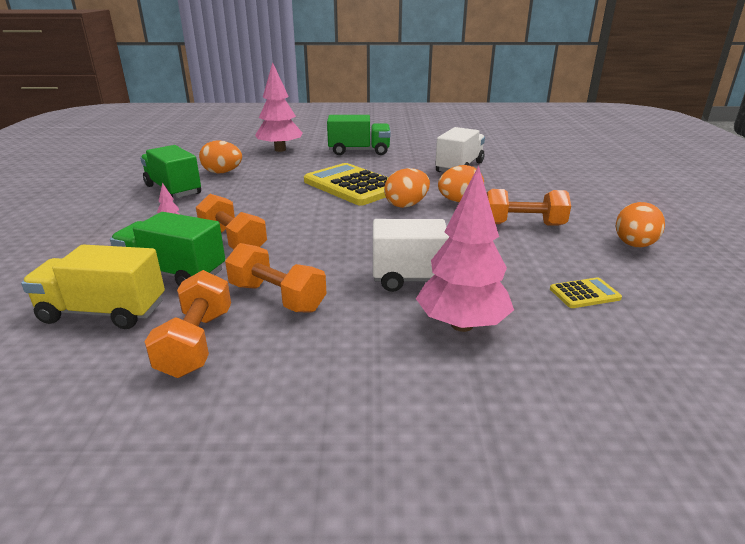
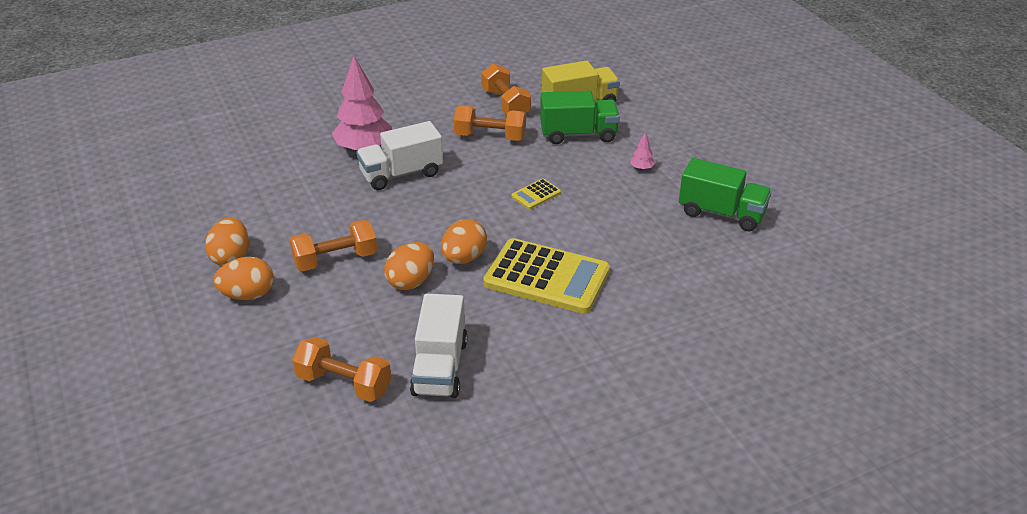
camera: 155 degrees right, 10 degrees up
orange dumbbell [196,194,267,249] -> orange dumbbell moved to [292,337,391,402]
orange egg [199,140,242,173] -> orange egg moved to [213,257,274,300]
pink tree [255,62,302,152] -> none
green truck [327,115,391,155] -> none
yellow calculator [550,277,622,308] -> yellow calculator moved to [511,178,561,209]

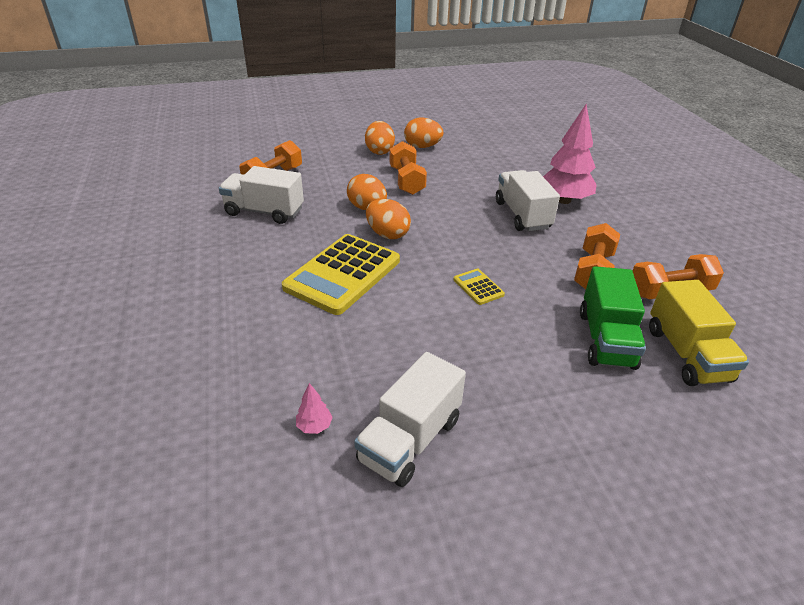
camera: 100 degrees right, 0 degrees up
pink tree [630,132,655,170] -> pink tree moved to [296,383,333,434]
green truck [679,158,772,231] -> white truck [354,352,466,487]

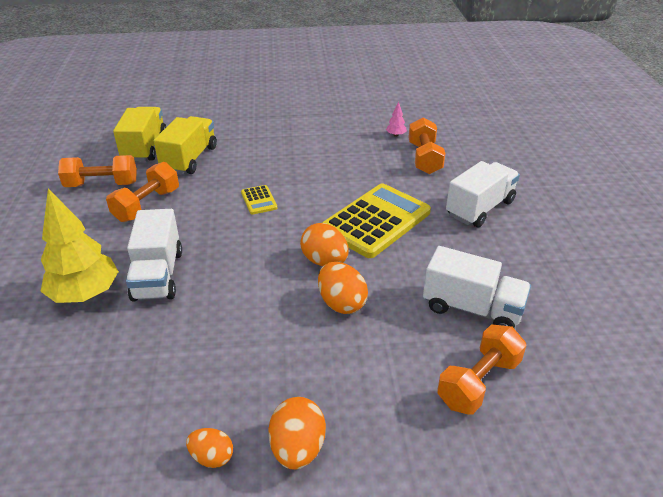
camera: 170 degrees left, 0 degrees up
white truck [354,352,466,487] -> white truck moved to [446,161,520,227]
orange dumbbell [390,141,427,195] -> orange dumbbell moved to [408,117,446,174]
orange egg [404,118,443,148] -> orange egg [186,428,233,468], size x0.64
pink tree [543,104,597,204] -> yellow tree [40,189,119,303]
green truck [580,266,646,370] -> yellow truck [154,116,217,174]

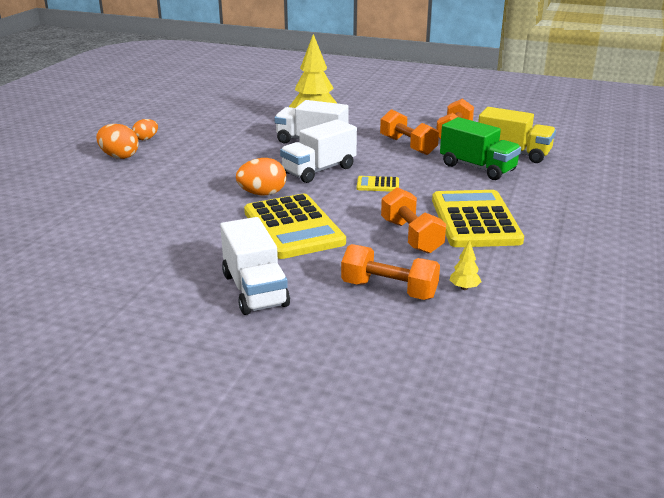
camera: 115 degrees right, 10 degrees down
yellow truck [154,116,217,174] -> green truck [440,117,521,180]
orange egg [318,262,368,314] -> none
pink tree [386,101,407,137] -> yellow tree [450,239,481,290]
white truck [423,246,531,328] -> white truck moved to [280,119,357,183]
orange dumbbell [437,324,527,415] -> orange dumbbell moved to [381,187,446,254]
none -> yellow calculator [432,190,524,247]

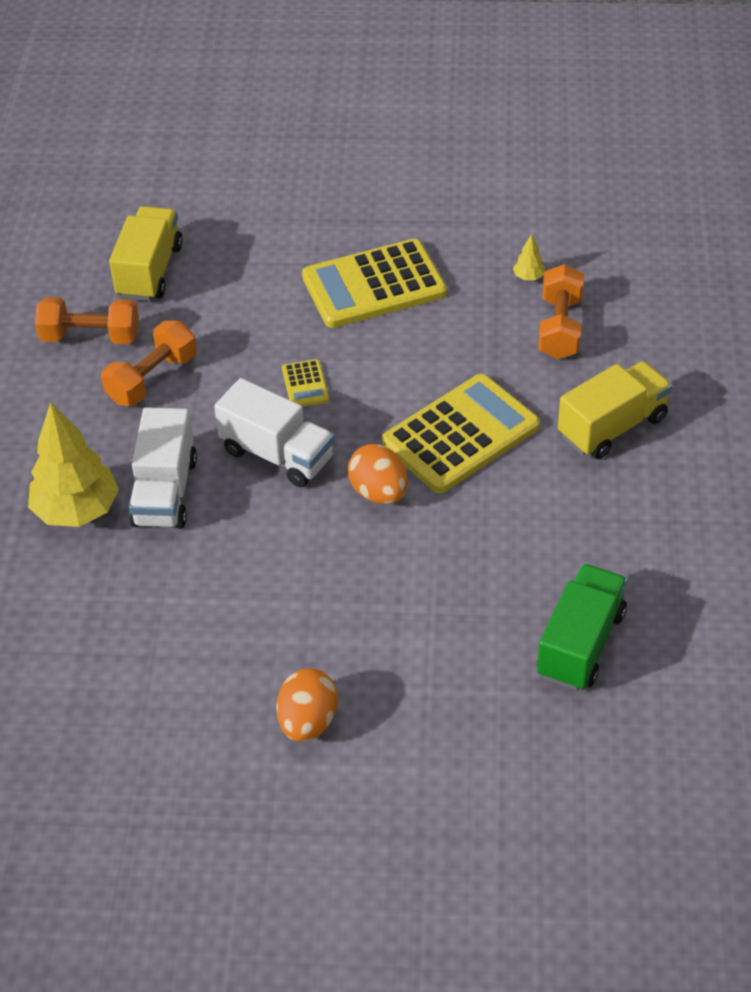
camera: 105 degrees left, 20 degrees up
orange egg [132,119,158,140] -> none
white truck [220,217,290,315] -> yellow truck [558,361,672,459]
orange dumbbell [381,187,446,254] -> none
green truck [440,117,521,180] -> green truck moved to [537,564,627,691]

